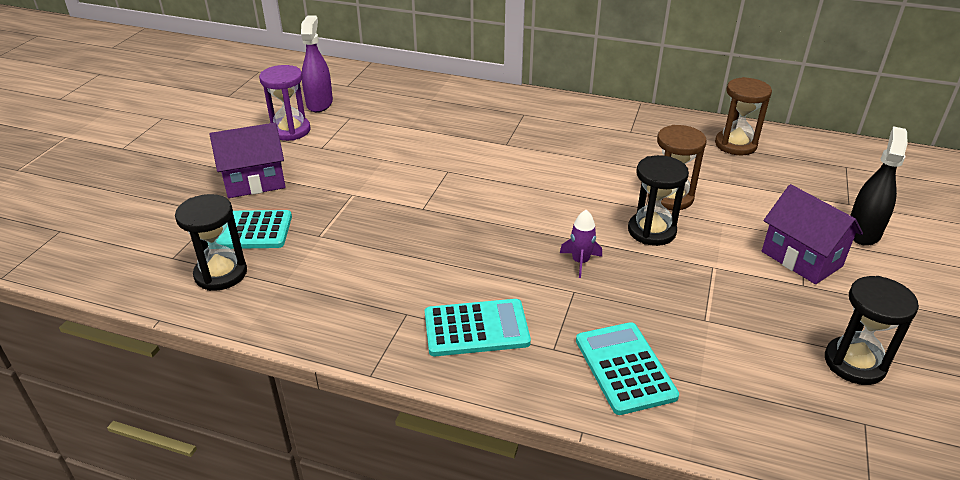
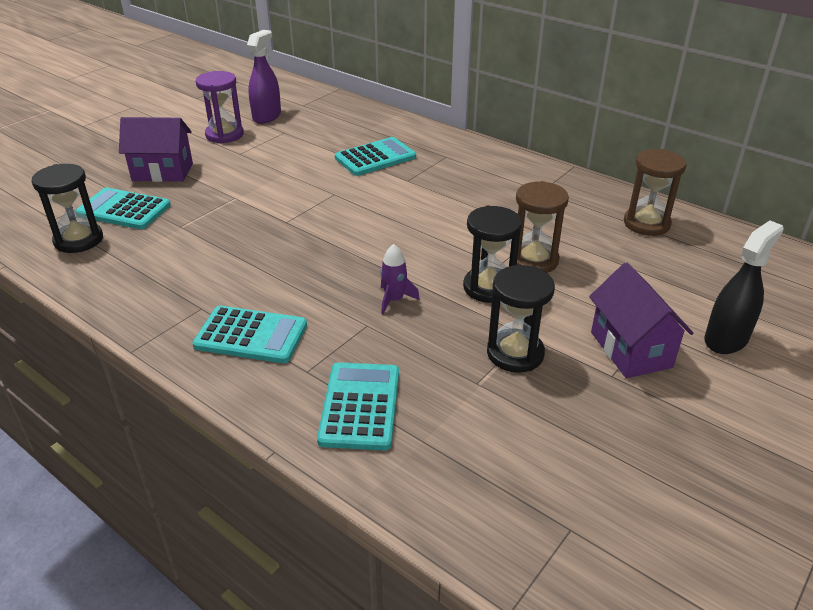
camera: 20 degrees right, 0 degrees up
black hourglass [825,276,919,385] -> black hourglass moved to [487,265,555,373]
none -> turquoise calculator [335,137,416,176]

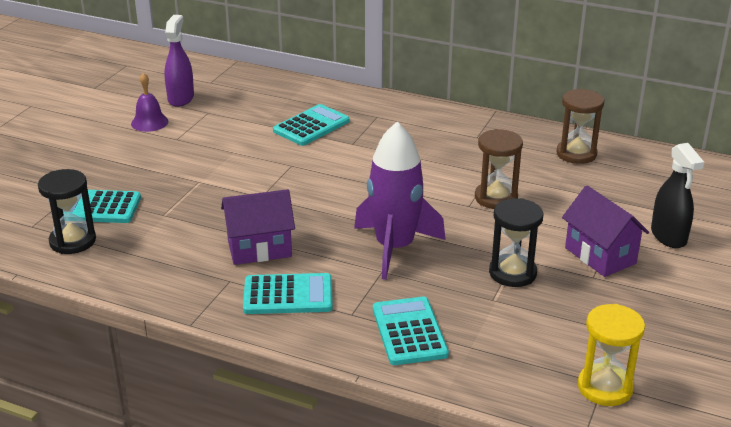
camera: 15 degrees left, 5 degrees down
purple house [119,117,193,182] -> purple house moved to [221,189,295,265]
purple hourglass [196,71,244,144] -> purple bell [131,73,168,132]
purple rocket [380,244,420,314] -> purple rocket [354,122,446,280], size x2.41
black hourglass [463,205,522,303] -> none
black spray bottle [704,220,784,354] -> black spray bottle turned 135 degrees clockwise [651,143,704,248]
none -> yellow hourglass [578,304,645,406]

